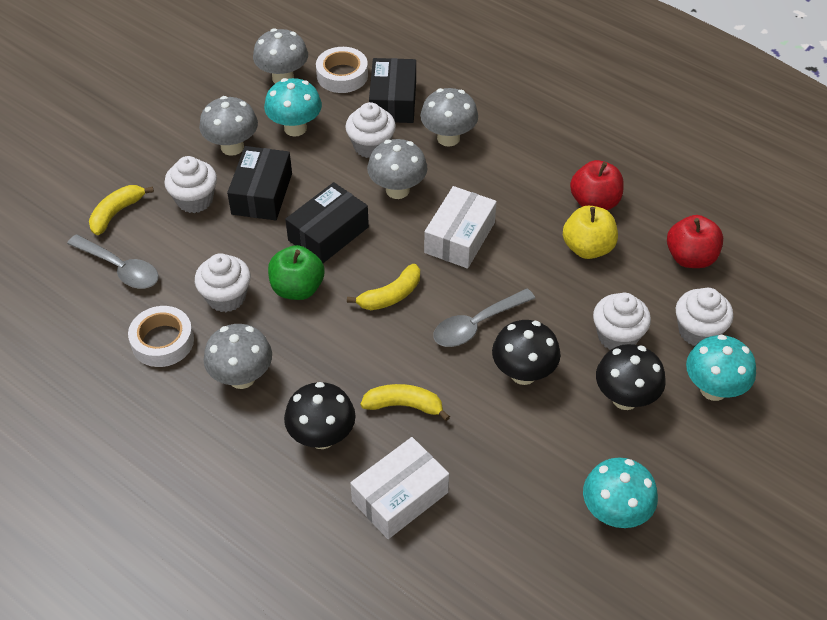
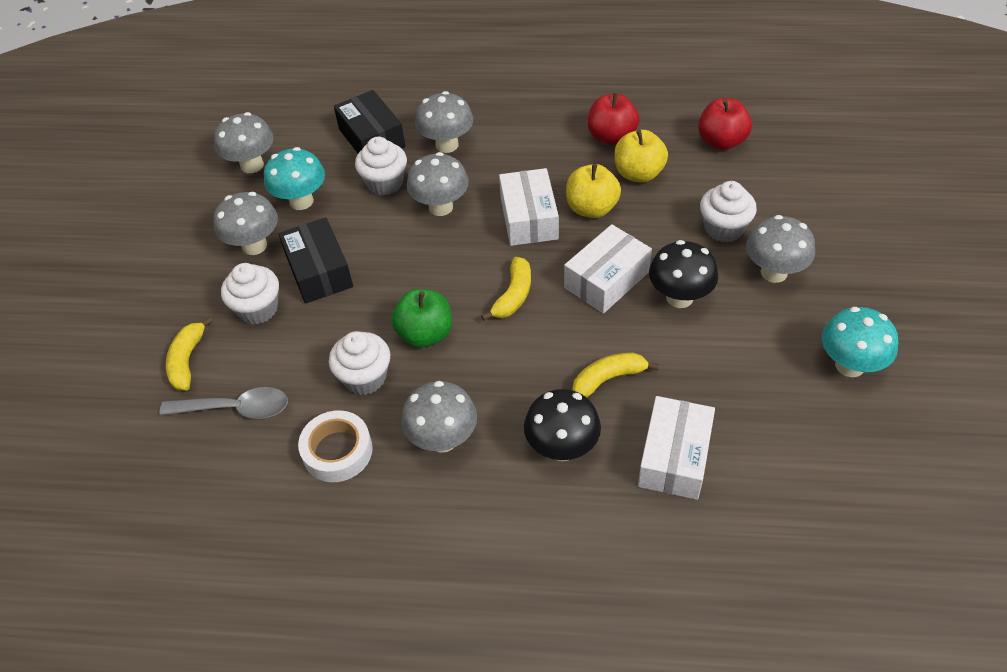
camera: 30 degrees left, 0 degrees up
black box [285,182,369,263] -> none
white tape [316,47,368,93] -> none
grey spoon [433,288,535,347] -> white box [564,224,652,314]
black mushroom [596,344,666,410] -> grey mushroom [746,215,815,283]
white cupcake [676,288,733,346] -> none
turquoise mushroom [686,334,756,401] -> none
none -> yellow apple [566,164,621,218]

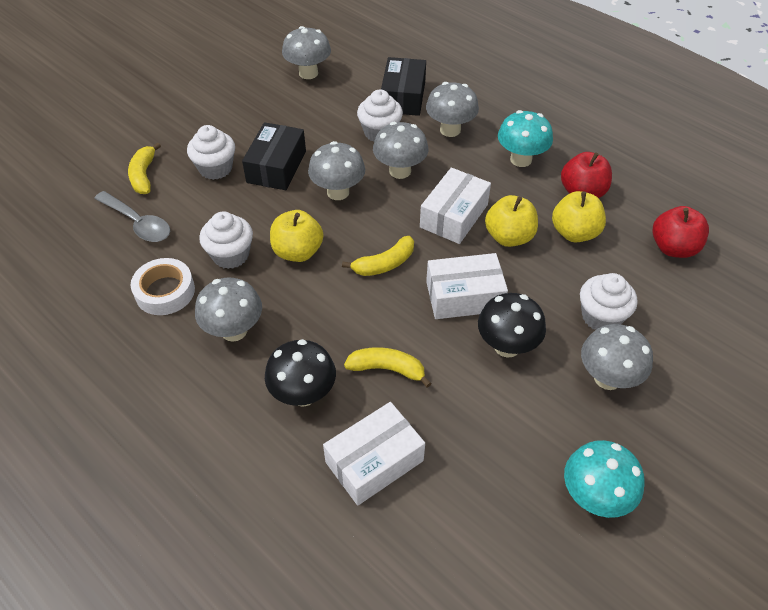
camera: 35 degrees right, 0 degrees up
yellow banana [166,317,213,391] -> yellow banana turned 45 degrees counterclockwise [128,142,161,194]
grey mushroom [214,192,278,255] -> grey mushroom moved to [308,141,365,200]
turquoise mushroom [264,147,325,210] -> turquoise mushroom moved to [498,110,553,167]
green apple [391,289,452,348] -> yellow apple [270,210,323,262]

